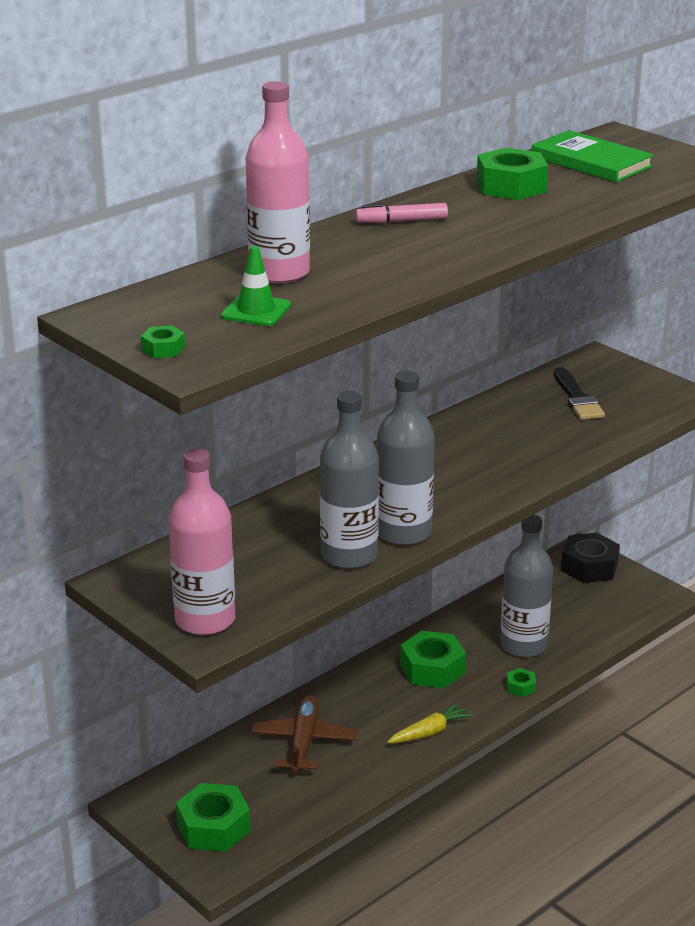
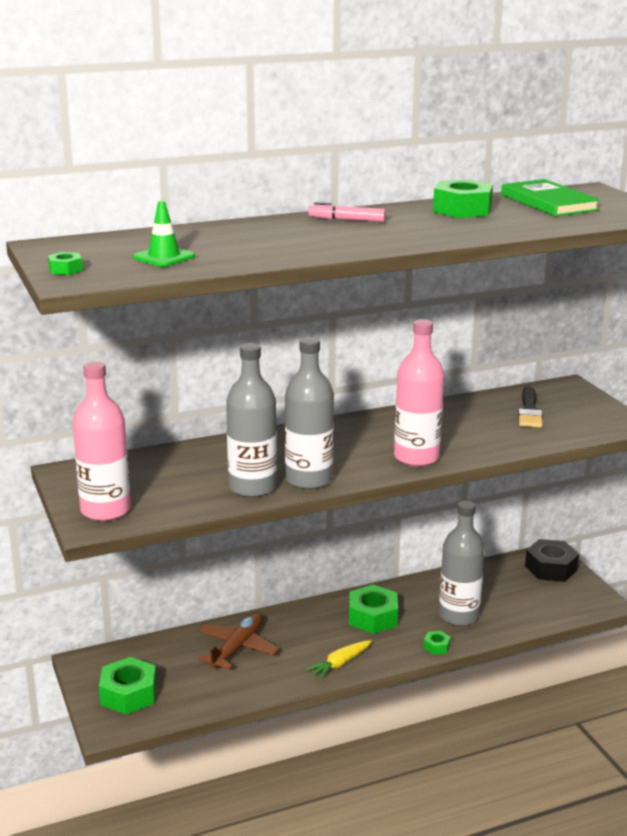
camera: 20 degrees right, 5 degrees down
pink bottle [246,81,310,284] -> pink bottle moved to [394,319,444,466]
yellow carrot [387,702,473,743] -> yellow carrot turned 150 degrees clockwise [306,640,371,680]

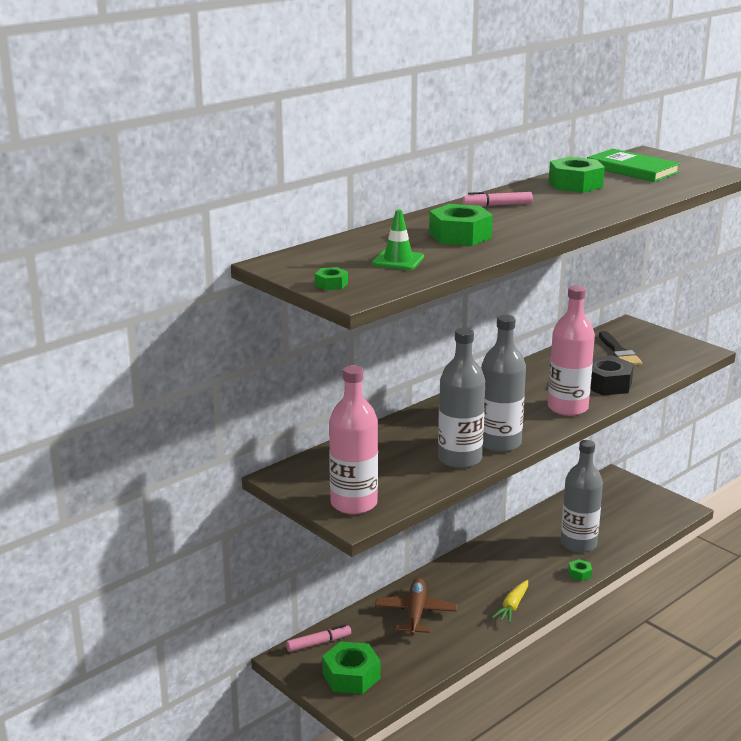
camera: 20 degrees left, 0 degrees up
green nut [349,584,398,634] -> green nut moved to [429,204,493,246]
black nut [525,539,579,582] -> black nut moved to [590,355,634,395]
none -> pink marker [286,624,351,652]

